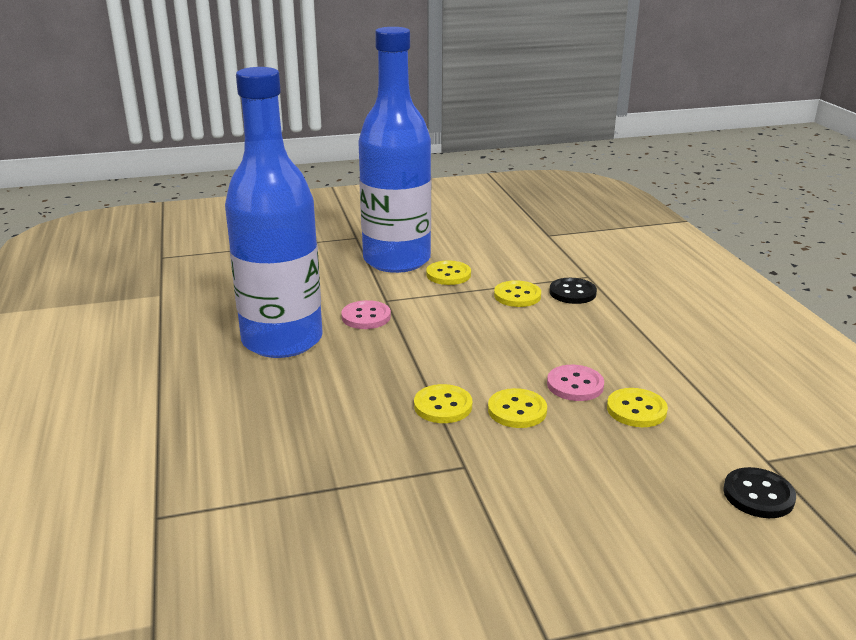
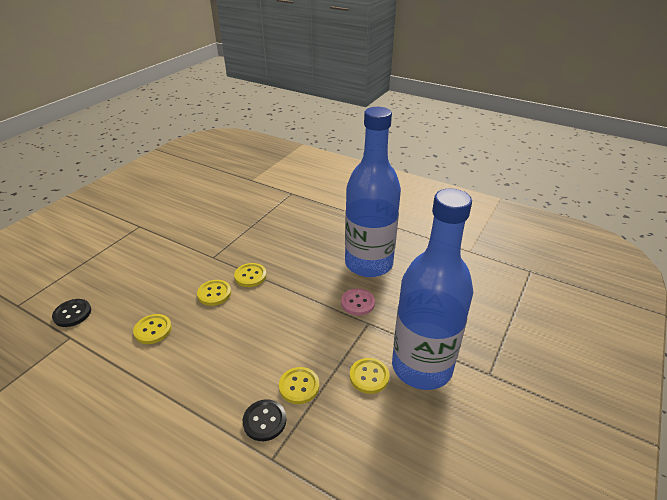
camera: 135 degrees right, 10 degrees up
pink button [547,365,604,401] -> none

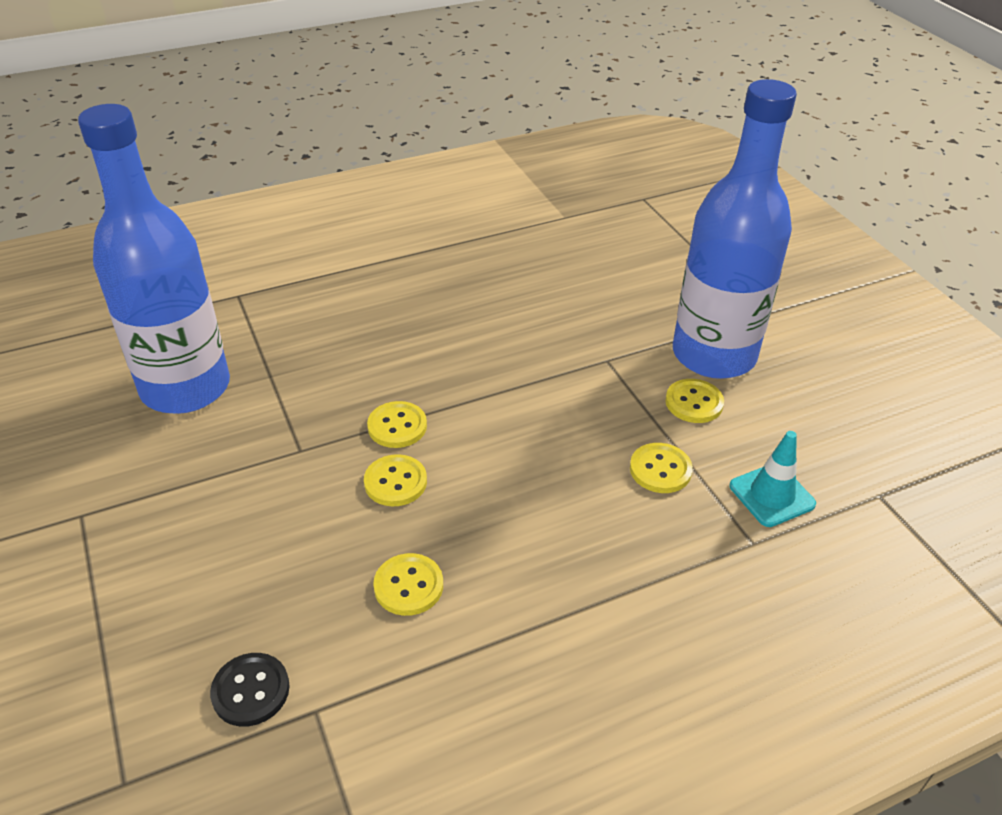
camera: 55 degrees left, 5 degrees up
black button [243,399,286,441] -> none
pink button [341,288,375,316] -> none
blue bottle [345,107,401,277] -> blue bottle moved to [78,104,230,414]
none -> turquoise traffic cone [730,431,816,527]

